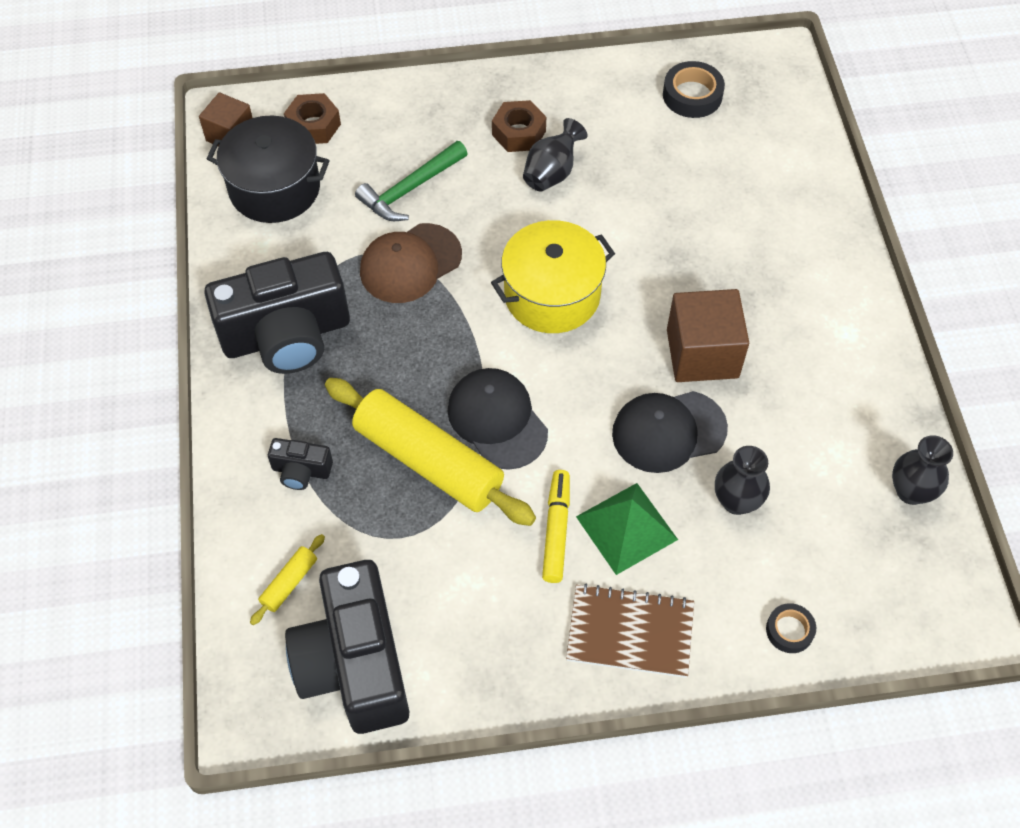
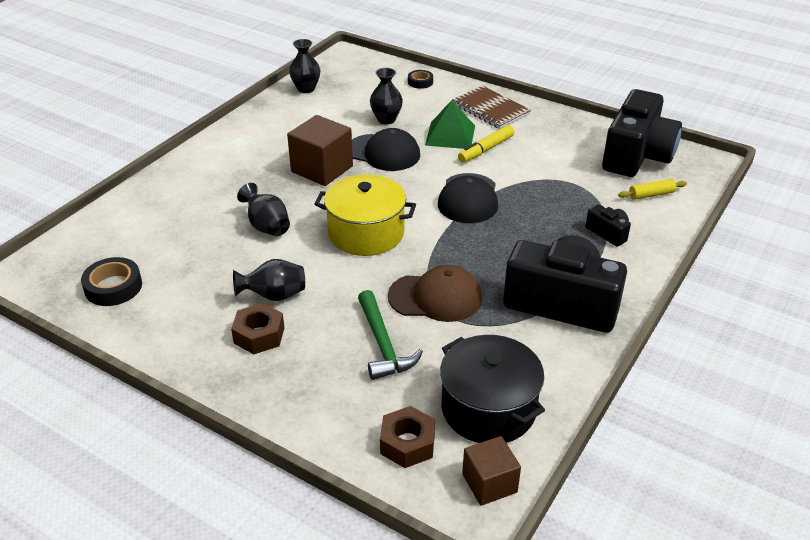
camera: 140 degrees left, 20 degrees down
yellow rolling pin [325,378,536,526] -> none
green hammer [355,141,468,221] -> green hammer turned 75 degrees clockwise [358,290,423,380]
none -> black vase [237,183,290,236]

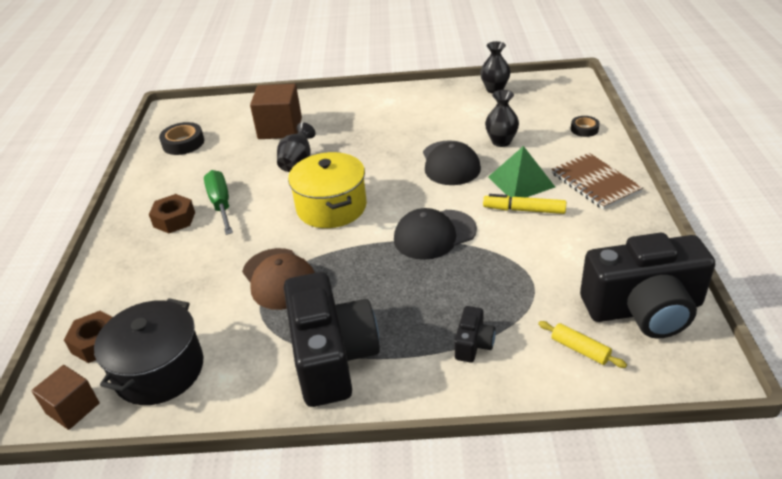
camera: 60 degrees right, 0 degrees up
black vase [233,259,305,301] -> green screwdriver [204,170,233,235]
brown cube [287,115,353,186] -> brown cube moved to [250,84,302,139]
green hammer [358,290,423,380] -> none
brown notebook [452,85,531,129] -> brown notebook turned 45 degrees counterclockwise [552,153,643,210]

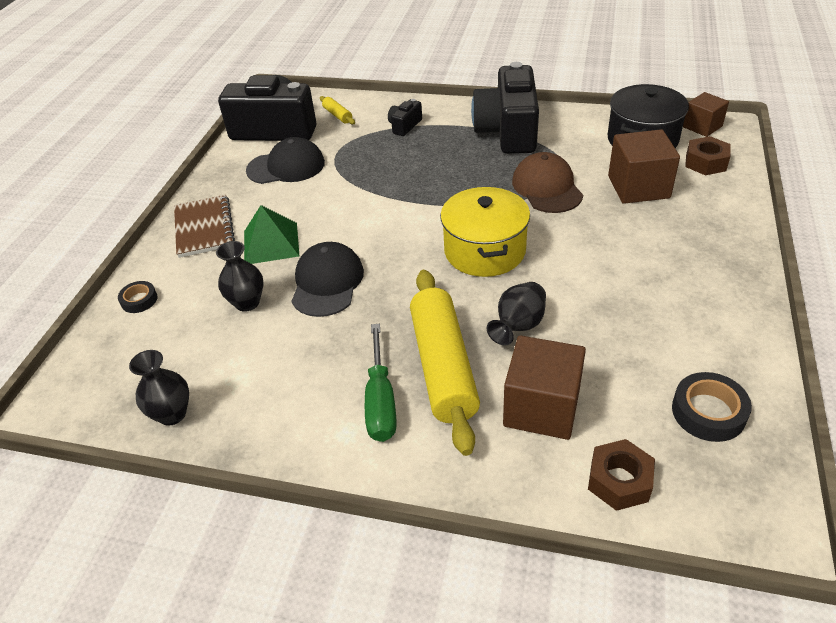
camera: 165 degrees left, 5 degrees up
brown nut [149,194,195,233] -> brown nut moved to [588,439,655,511]
green screwdriver [204,170,233,235] -> green screwdriver moved to [365,324,397,442]
black cap [394,208,477,260] -> black cap moved to [246,137,325,184]
yellow marker [483,194,566,214] -> none
none -> yellow rolling pin [410,270,480,456]
none -> brown cube [608,129,680,204]

